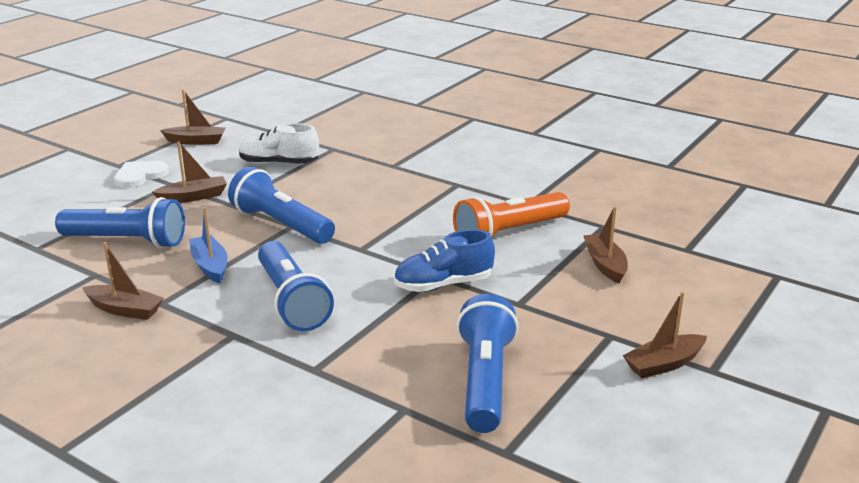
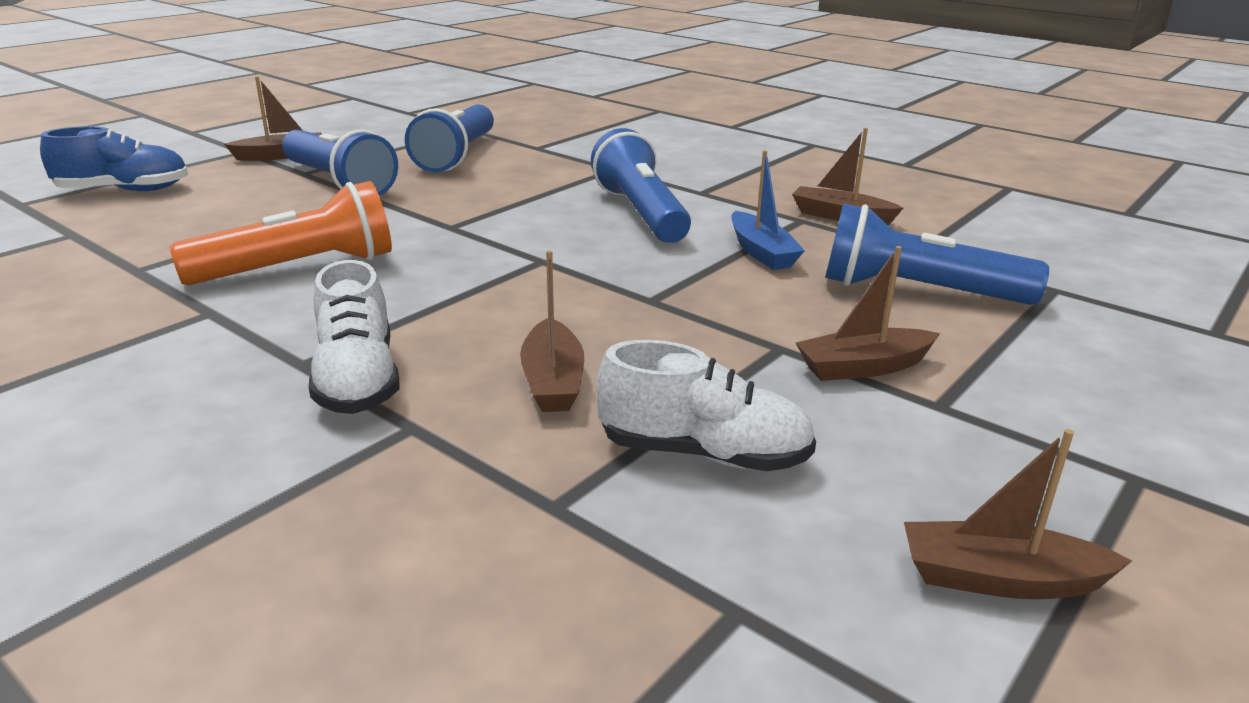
camera: 175 degrees left, 0 degrees up
white heart [114,161,169,188] -> none
blue flashlight [228,167,335,244] -> blue flashlight moved to [282,129,398,196]
blue shoe [394,229,495,292] -> blue shoe moved to [40,126,188,191]
brown boat [583,206,628,284] -> brown boat moved to [520,250,584,412]
none -> white shoe [309,260,399,414]

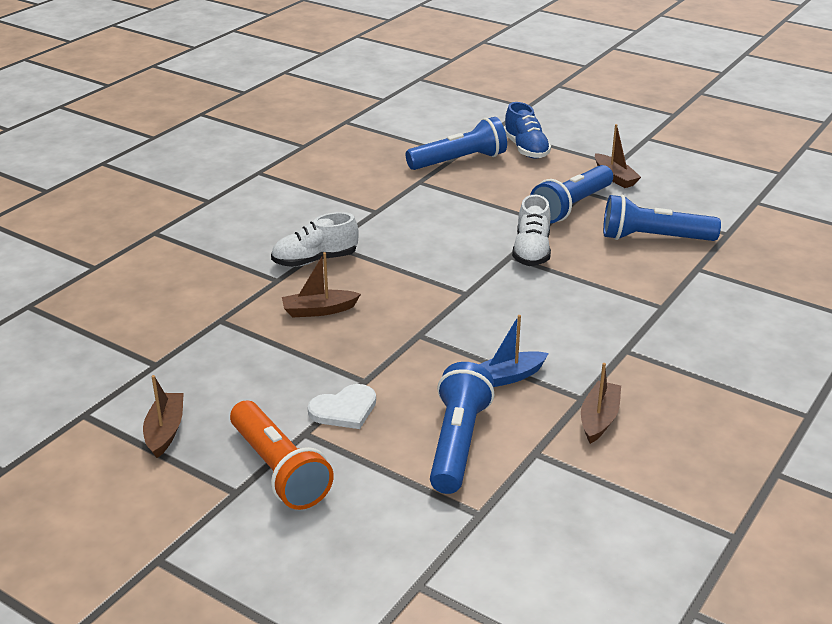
camera: 85 degrees right, 5 degrees up
orange flashlight [169,181,392,285] -> orange flashlight moved to [230,401,334,510]
blue flashlight [591,128,691,243] -> blue flashlight moved to [406,117,507,170]
white shoe [596,340,816,471] -> white shoe moved to [512,195,551,266]
brown boat [796,246,940,381] -> white heart [308,384,376,429]

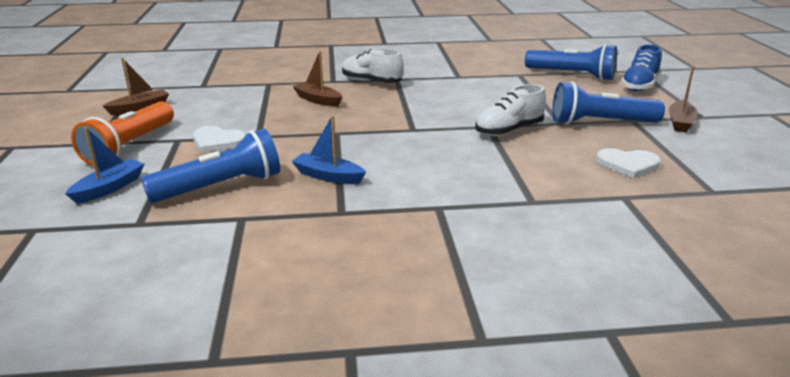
camera: 50 degrees right, 5 degrees down
brown boat [581,363,621,444] -> none
blue flashlight [603,195,721,241] -> white heart [596,148,661,178]
none -> blue boat [65,127,144,204]

